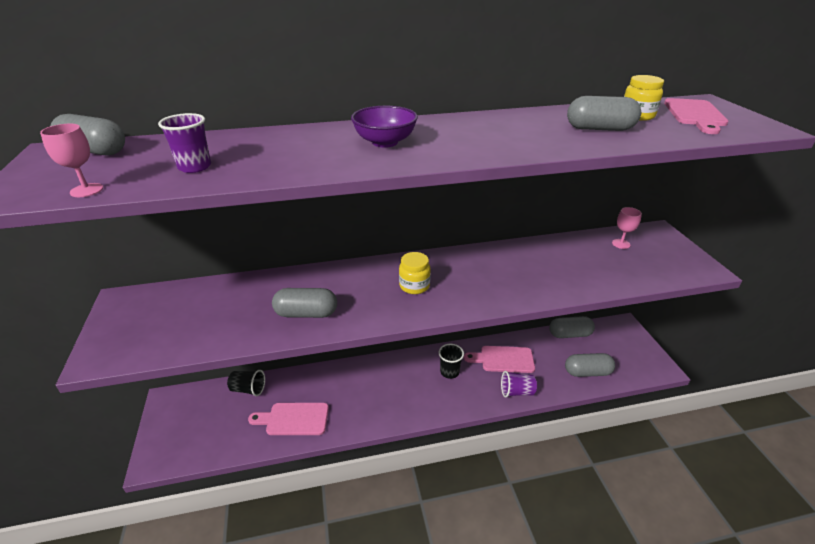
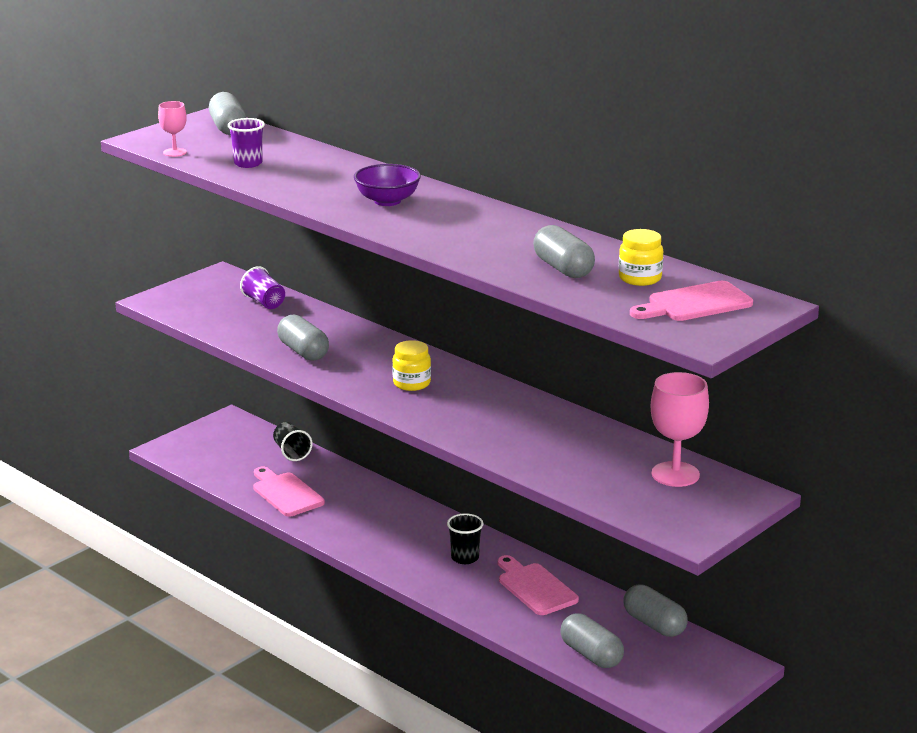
camera: 55 degrees right, 10 degrees down
purple cup [501,371,537,398] -> purple cup moved to [240,266,285,309]
pink goblet [612,207,642,249] -> pink goblet [651,372,709,487], size x1.81

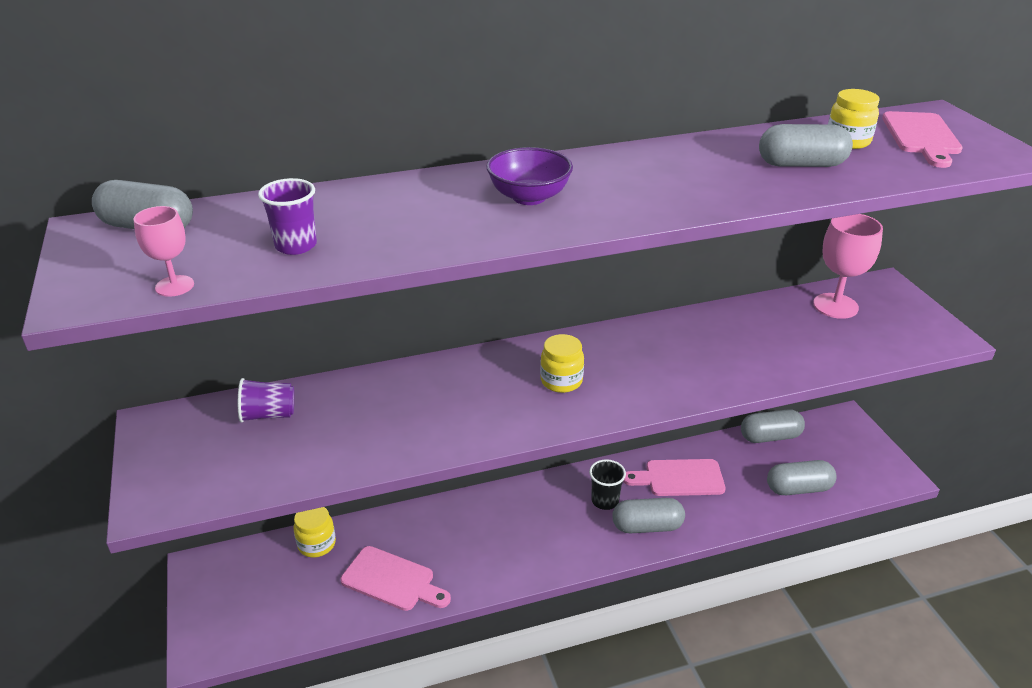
camera: 60 degrees left, 10 degrees up
pink cutting board [253,467,325,517] -> pink cutting board turned 150 degrees counterclockwise [341,546,451,611]
black cup [273,422,313,461] -> yellow jar [294,507,336,557]
grey capsule [277,314,329,361] -> grey capsule moved to [612,498,685,533]

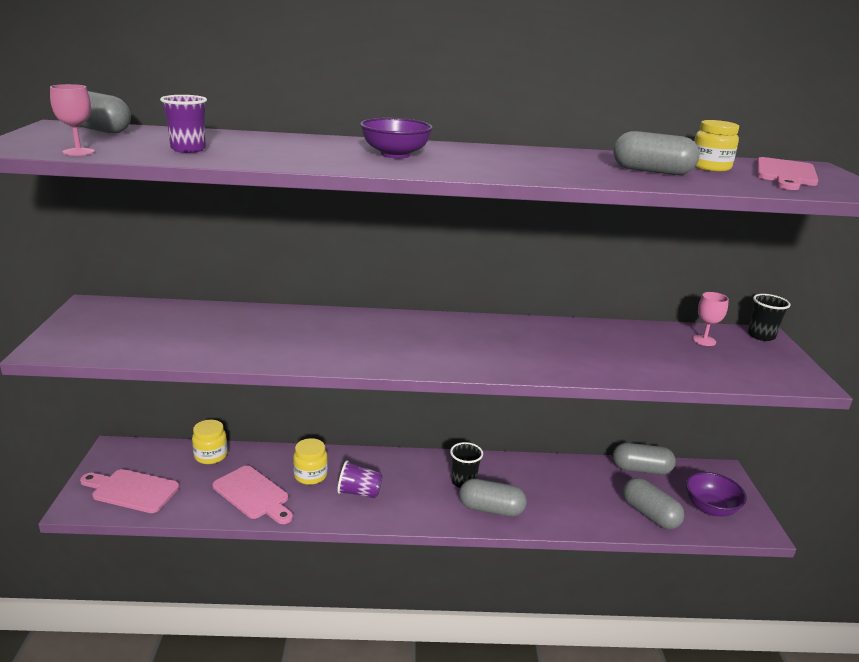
camera: 15 degrees right, 10 degrees down
purple cup [238,378,294,423] -> purple cup moved to [337,460,383,498]
yellow jar [540,334,584,393] -> yellow jar moved to [293,438,328,485]
pink cutting board [623,459,726,496] -> pink cutting board moved to [80,469,179,513]
grey capsule [767,460,836,495] -> grey capsule turned 45 degrees clockwise [623,478,684,529]
pink goblet [813,214,883,319] -> pink goblet [693,292,729,346], size x0.55
none -> purple bowl [686,472,747,517]
none -> black cup [748,294,791,341]

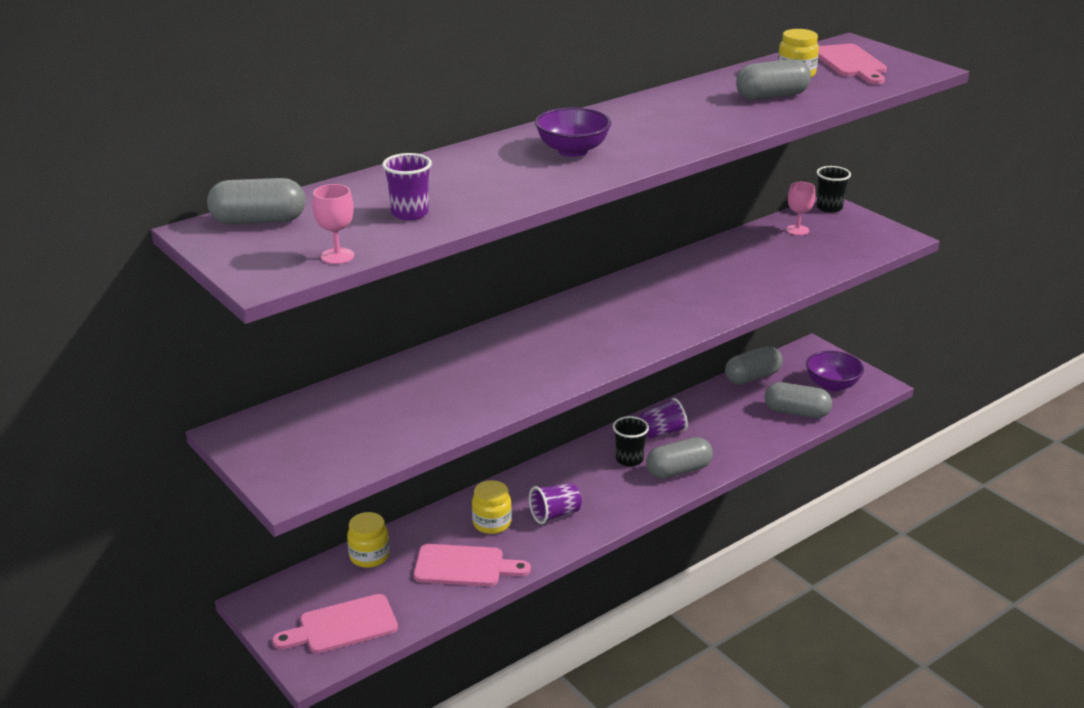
camera: 35 degrees left, 5 degrees up
none -> purple cup [639,398,688,439]

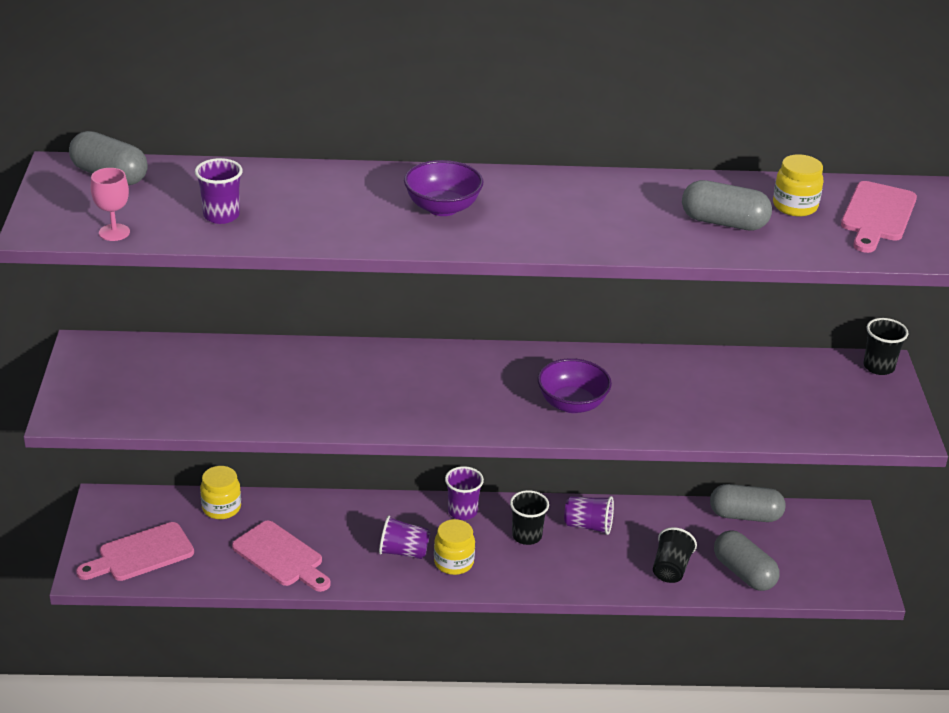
camera: 35 degrees right, 5 degrees up
pink cutting board [272,594,398,653] -> pink cutting board turned 45 degrees counterclockwise [76,522,194,581]
yellow jar [472,480,512,534] -> yellow jar moved to [434,519,475,575]
grey capsule [646,437,713,479] -> none
pink goblet [786,182,815,236] -> none
purple bowl [806,351,864,391] -> purple bowl moved to [538,358,612,413]
none -> purple cup [445,466,484,520]
none -> black cup [653,527,697,583]

